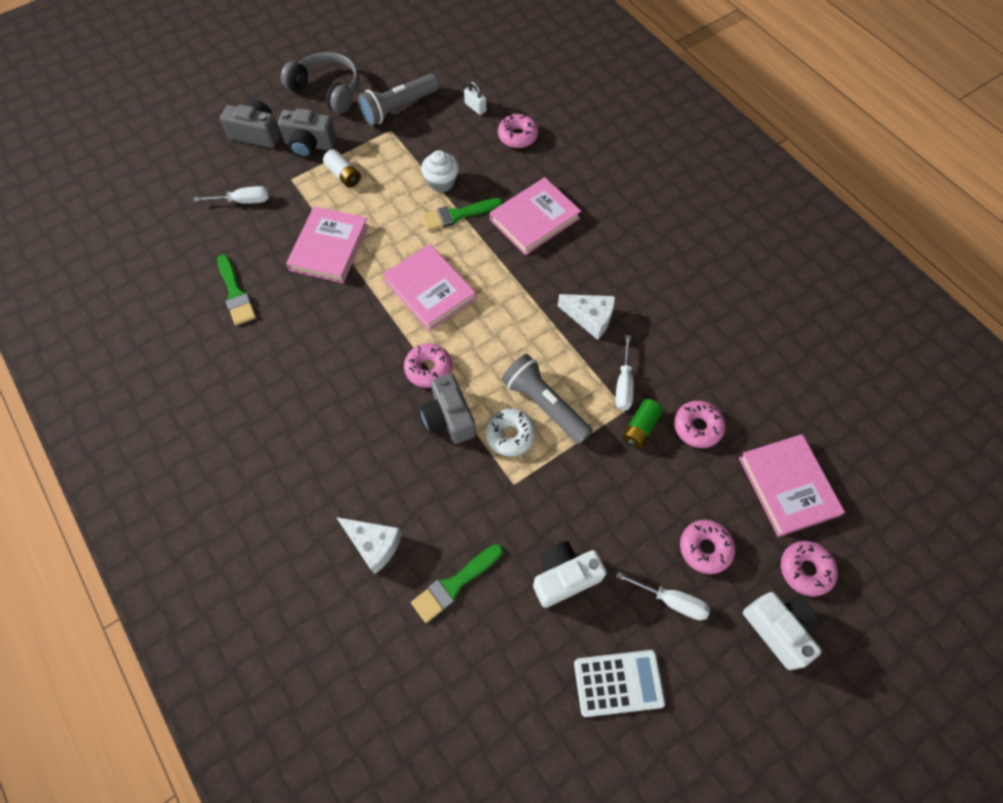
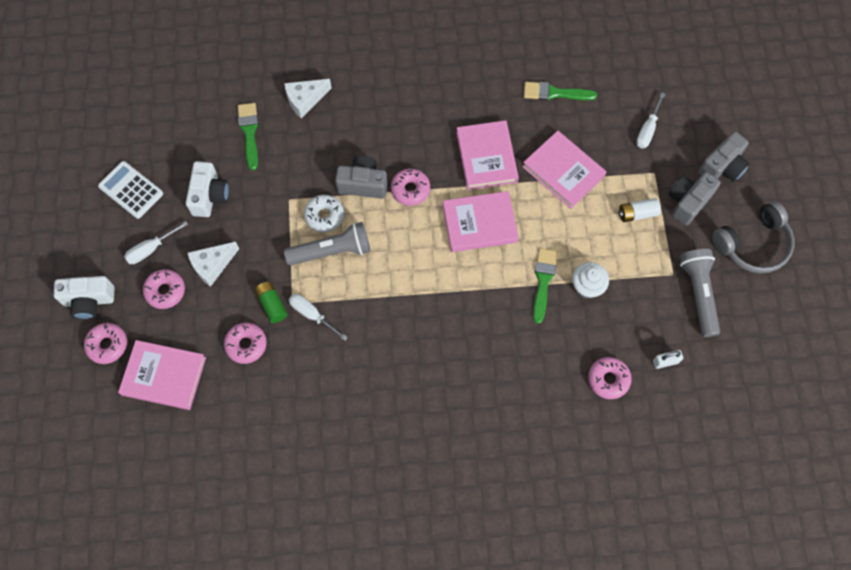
camera: 120 degrees right, 5 degrees up
pink book [490,177,581,255] -> pink book moved to [456,120,519,190]
white cheese [558,294,615,340] -> white cheese moved to [188,242,239,287]
white calculator [574,650,665,717] -> white calculator turned 105 degrees clockwise [98,161,163,219]

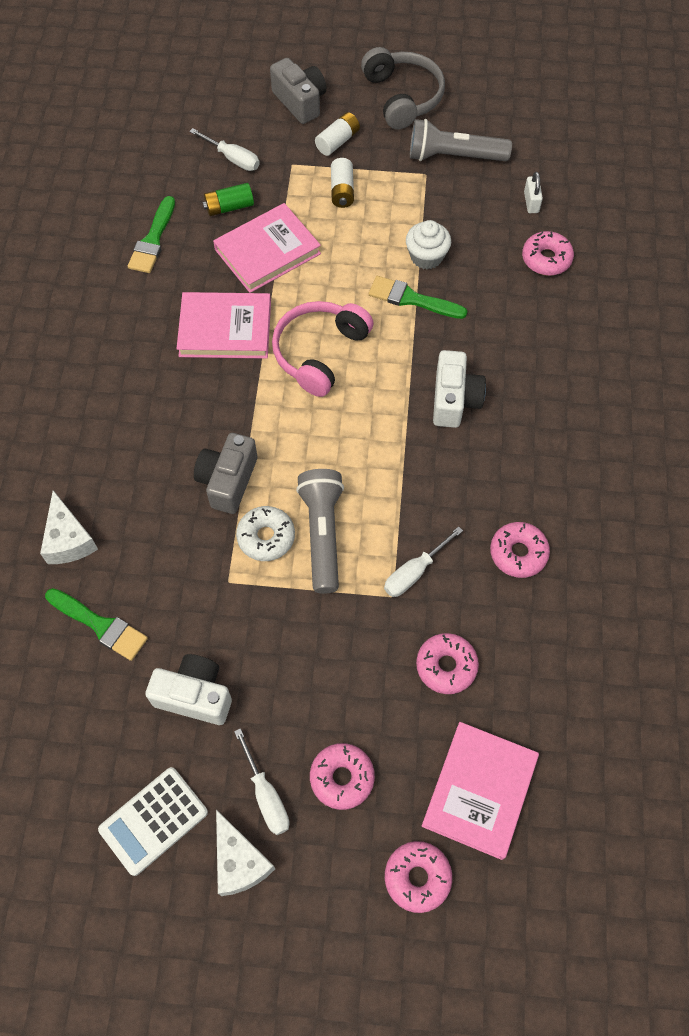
camera: 80 degrees left, 5 degrees down
white camera [54,276,114,319] -> white camera moved to [433,350,486,428]
white cheese [188,242,239,287] -> white cheese moved to [216,809,275,896]
green brush [238,103,258,170] -> green brush turned 150 degrees counterclockwise [45,588,148,661]
green battery [255,281,288,323] -> green battery moved to [203,183,254,216]
pink donut [391,168,430,206] -> pink donut moved to [490,522,550,578]
pink book [443,191,519,252] -> pink headphones [272,301,373,397]
grey camera [669,172,721,226] -> white battery [315,112,360,156]

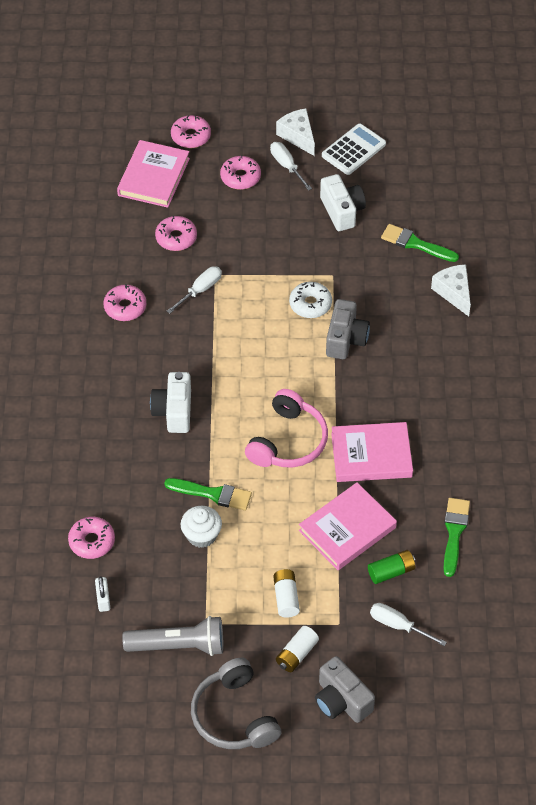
camera: 175 degrees right, 10 degrees down
white camera [145,654,232,725] -> white camera turned 120 degrees counterclockwise [320,174,366,231]
grey flashlight [296,469,344,594] -> none

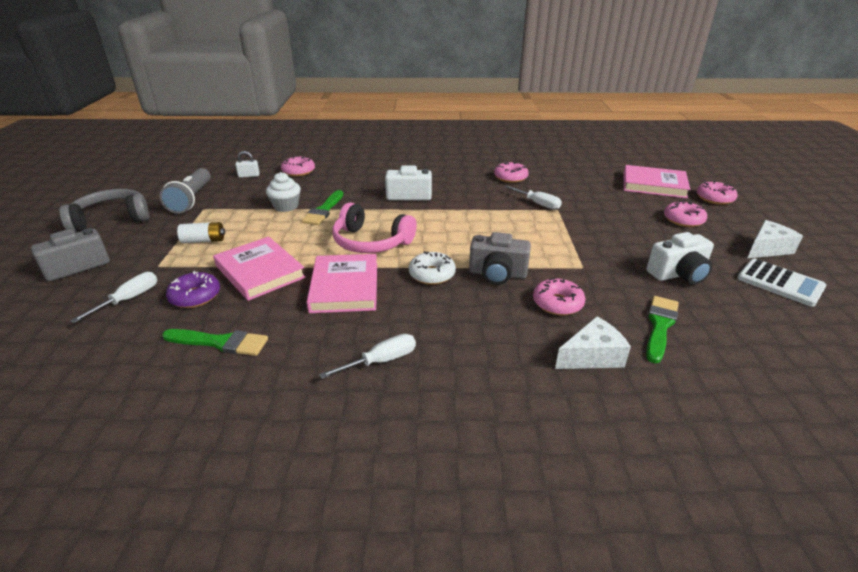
camera: 90 degrees right, 20 degrees down
pink donut [155,216,197,251] -> pink donut moved to [533,277,585,316]
white screwdriver [270,142,312,191] -> white screwdriver moved to [319,334,416,379]
white battery [276,626,319,672] -> none
white donut [289,282,332,318] -> white donut moved to [409,251,456,285]
green battery [368,550,415,584] -> purple donut [166,271,220,308]

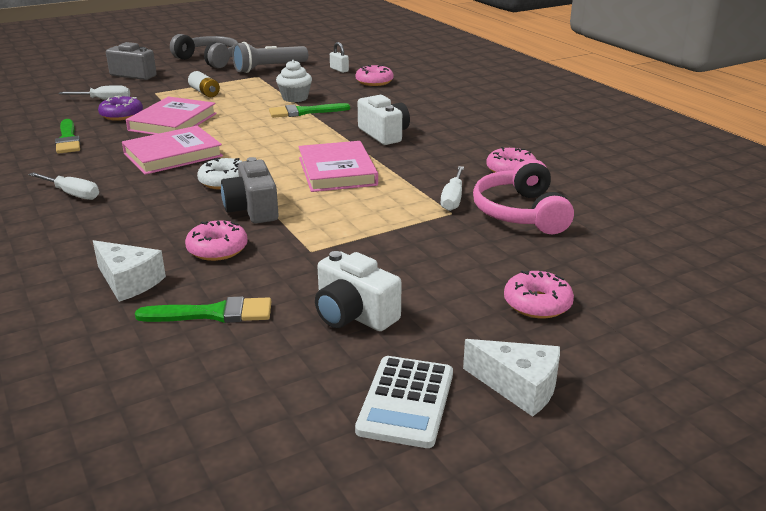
camera: 60 degrees right, 5 degrees down
pink headphones [332,203,417,253] -> pink headphones moved to [473,159,574,234]
pink book [624,165,690,198] -> pink book moved to [299,141,378,192]
pink donut [697,181,738,205] -> none

